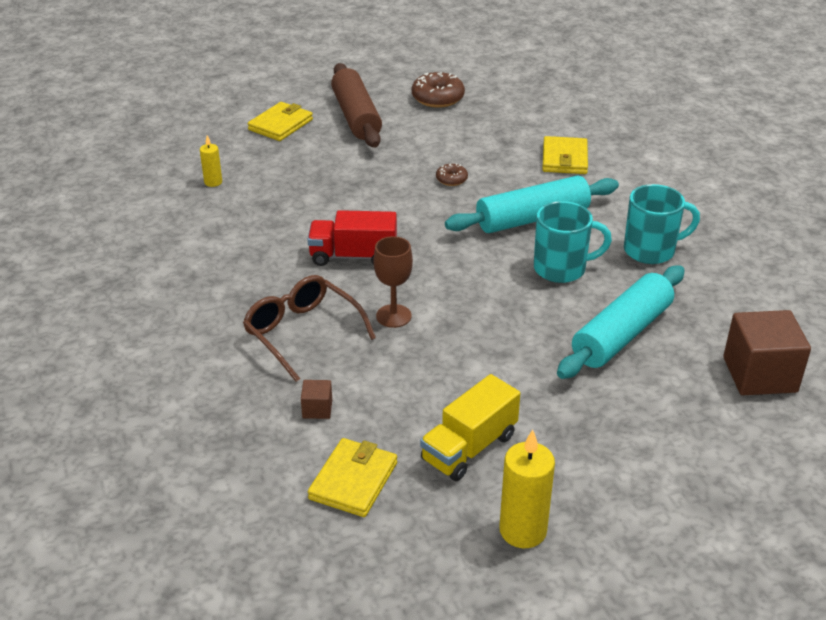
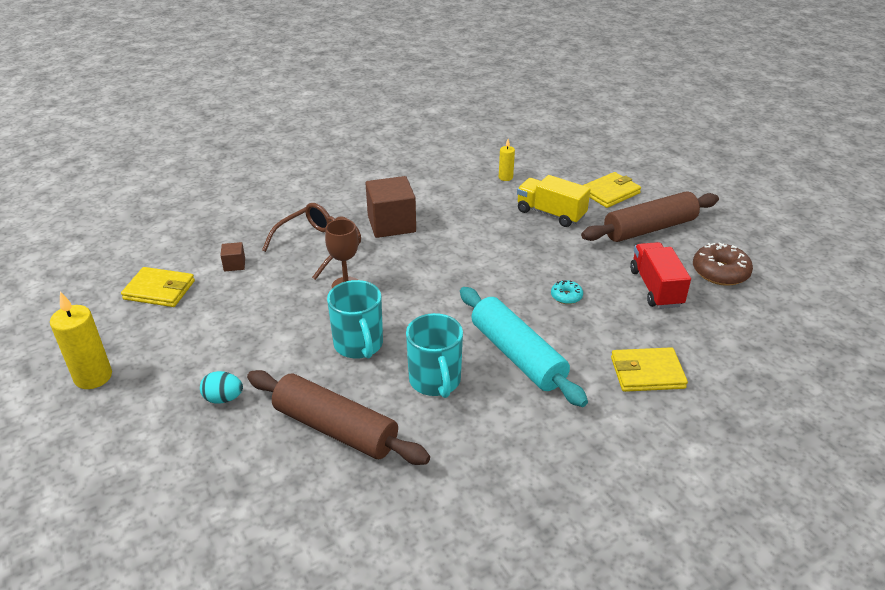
camera: 80 degrees right, 0 degrees up
yellow wallet [248,102,313,141] -> yellow wallet turned 60 degrees counterclockwise [583,172,641,208]
red truck [307,210,397,266] -> red truck moved to [630,242,691,309]
yellow truck [420,374,520,481] -> yellow truck moved to [517,175,591,227]
brown donut [436,164,468,186] -> turquoise donut [551,280,583,304]
turquoise rolling pin [557,265,685,379] -> brown rolling pin [247,370,430,465]
turquoise mug [624,184,700,264] -> turquoise mug moved to [327,280,383,359]
brown cube [723,310,811,395] -> brown cube moved to [365,176,416,238]
none -> turquoise egg [200,371,243,404]

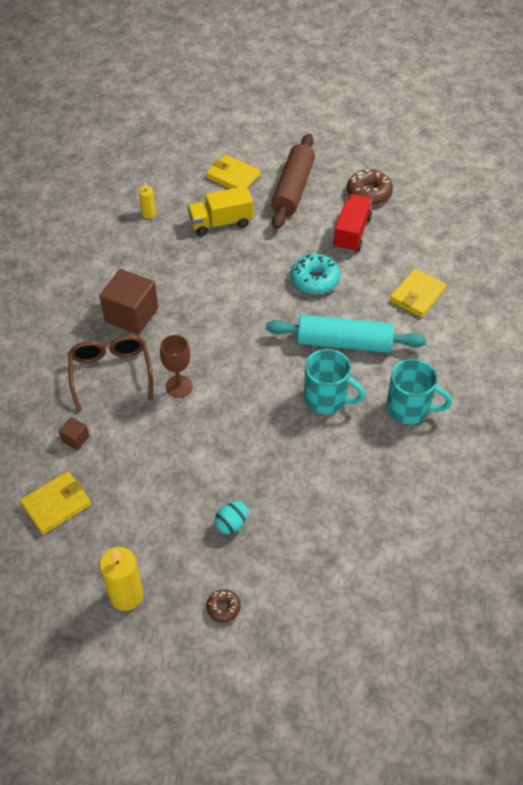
camera: 50 degrees left, 15 degrees up
brown rolling pin [247,370,430,465] -> none
turquoise mug [327,280,383,359] -> turquoise mug moved to [387,359,452,424]
turquoise donut [551,280,583,304] -> turquoise donut [291,254,340,294], size x1.85
yellow wallet [583,172,641,208] -> yellow wallet turned 60 degrees counterclockwise [206,154,260,189]
red truck [630,242,691,309] -> red truck turned 75 degrees clockwise [333,194,372,253]
none -> brown donut [206,589,241,622]

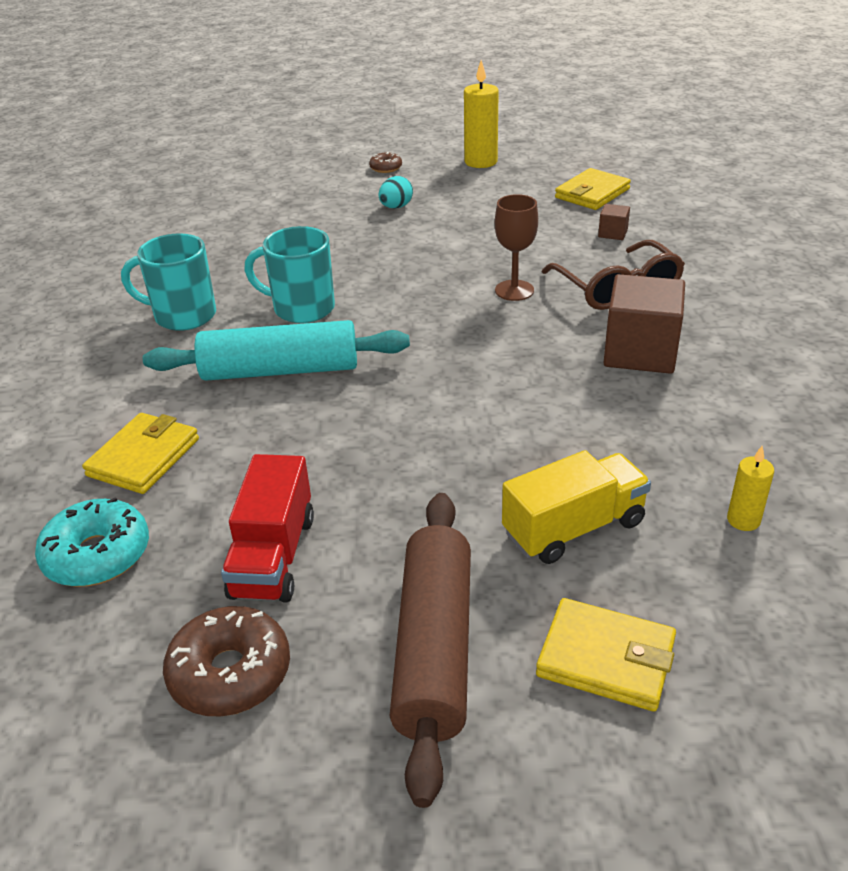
camera: 170 degrees right, 15 degrees down
turquoise donut [291,254,340,294] -> turquoise donut moved to [35,497,149,587]

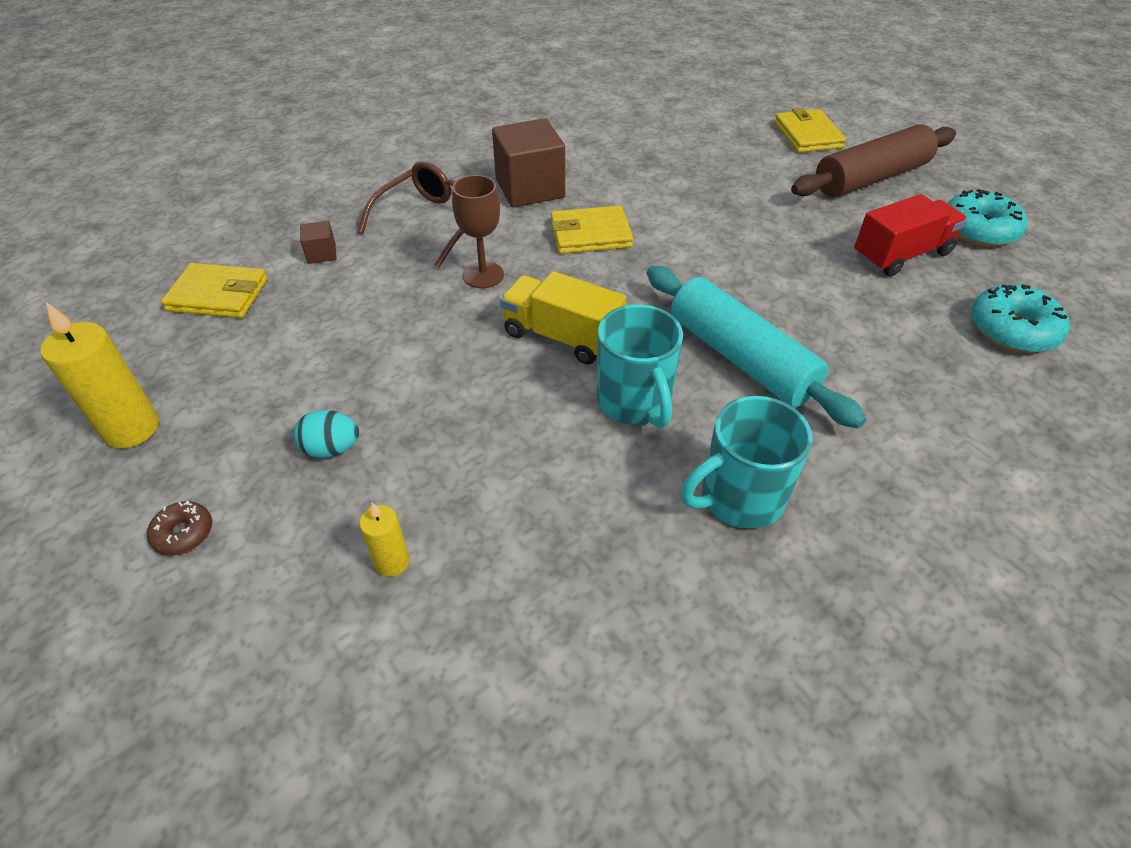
camera: 125 degrees left, 10 degrees up
yellow wallet [82,413,199,494] -> yellow wallet moved to [551,206,633,254]
turquoise mug [121,233,216,331] -> turquoise mug turned 90 degrees clockwise [681,396,813,529]
brown donut [163,606,290,716] -> turquoise donut [948,189,1027,247]
yellow truck [502,450,651,564] -> yellow truck moved to [500,271,626,365]
yellow candle [727,446,774,531] -> yellow candle moved to [359,502,410,577]

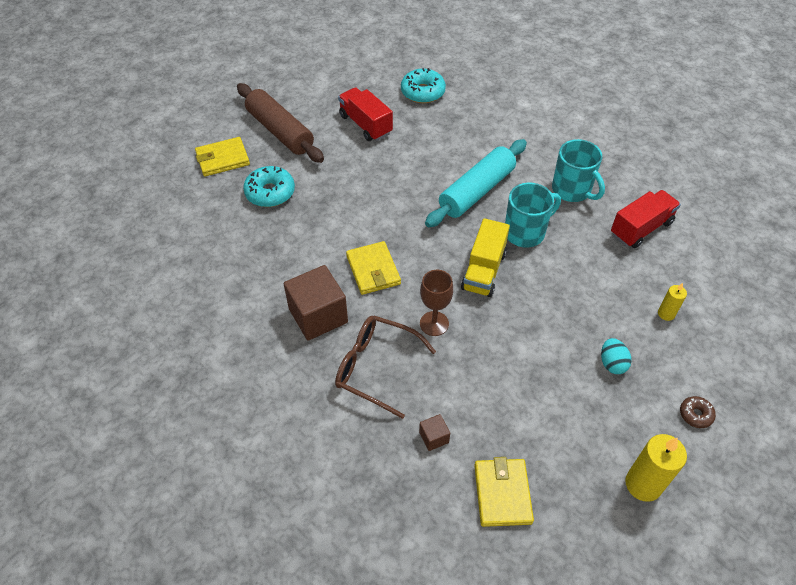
camera: 100 degrees left, 5 degrees up
turquoise donut [948,189,1027,247] -> turquoise donut moved to [243,166,295,207]
none -> red truck [611,190,681,248]

